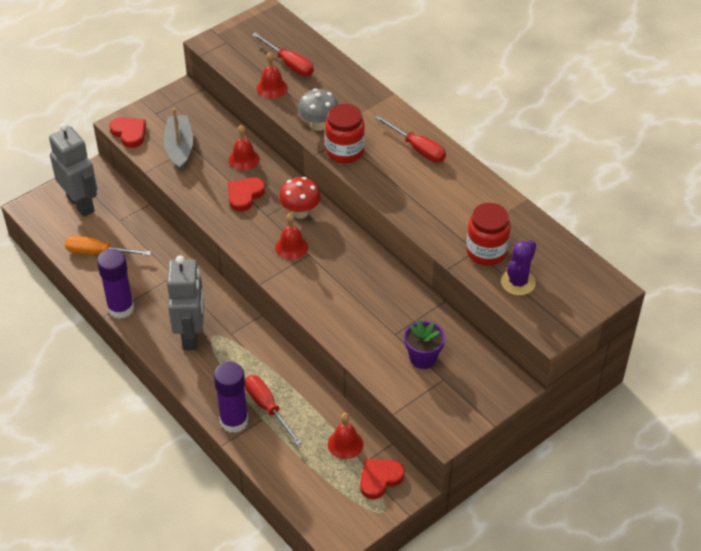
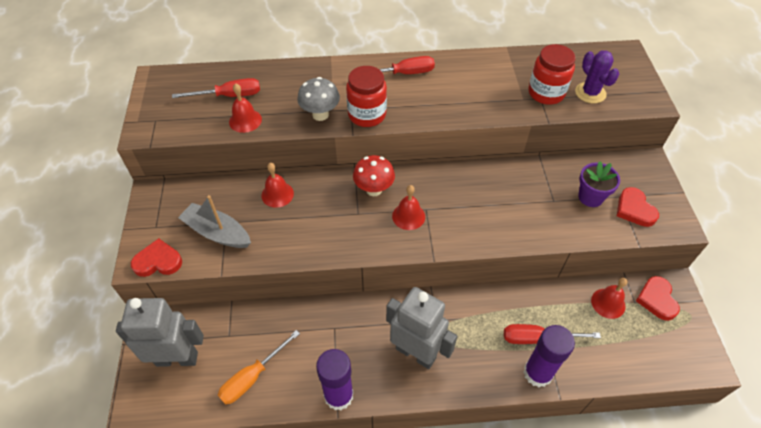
camera: 55 degrees left, 5 degrees up
red heart [228,178,265,212] -> red heart moved to [617,187,659,227]

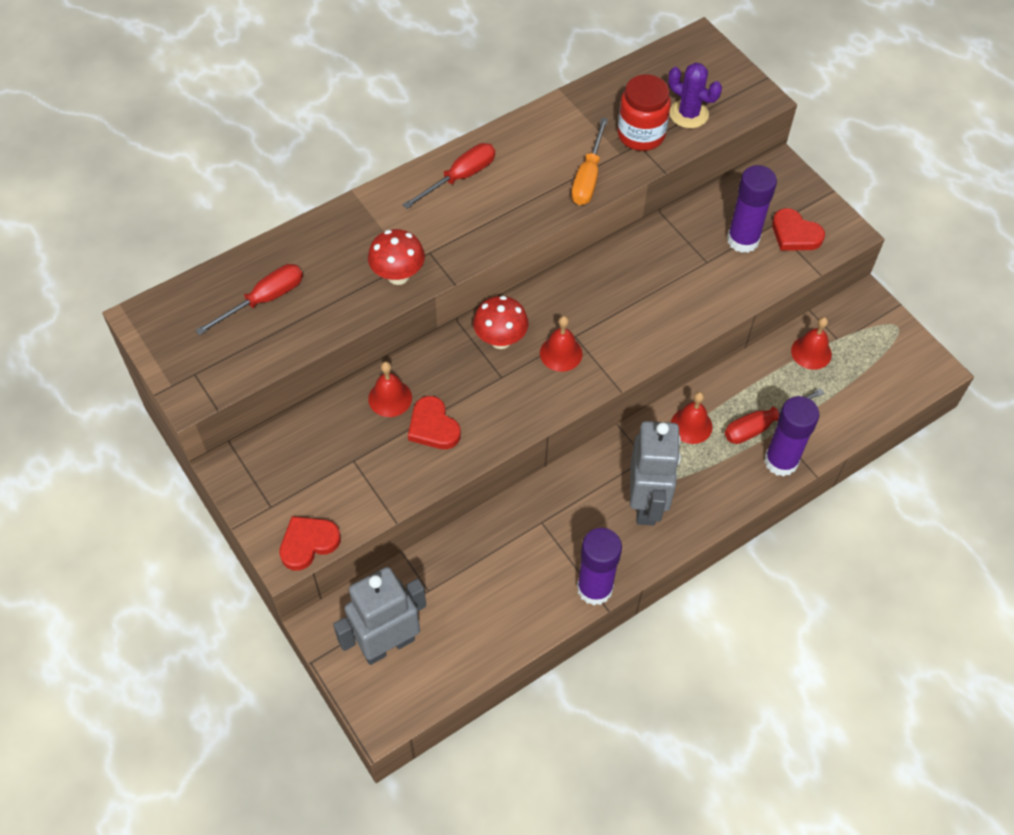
camera: 30 degrees left, 5 degrees up
grey boat [178,195,251,248] -> none
orange screwdriver [218,330,300,404] -> orange screwdriver moved to [571,118,608,205]
red bell [229,83,262,133] -> red bell moved to [671,392,713,444]
grey mushroom [297,77,340,121] -> red mushroom [368,229,425,285]
red jar [346,66,387,127] -> none
grey robot [386,287,457,369] -> grey robot turned 90 degrees clockwise [630,421,681,526]
purple flower pot [578,161,620,207] -> purple glue stick [727,165,777,253]
red heart [636,276,680,321] -> red heart moved to [408,396,461,449]

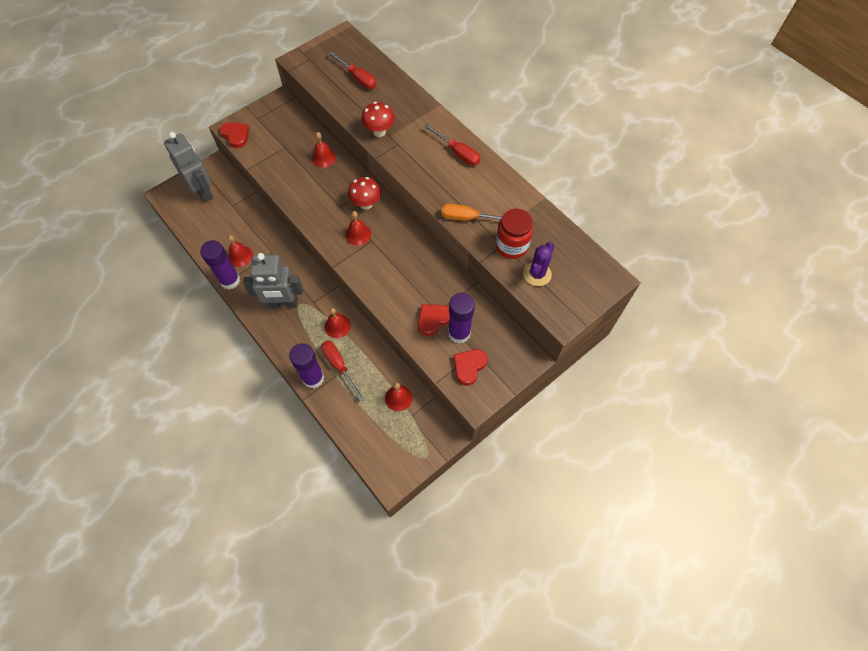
camera: 85 degrees right, 5 degrees up
red heart [408,396,461,449] -> red heart moved to [418,304,450,336]
none -> red bell [228,235,253,267]

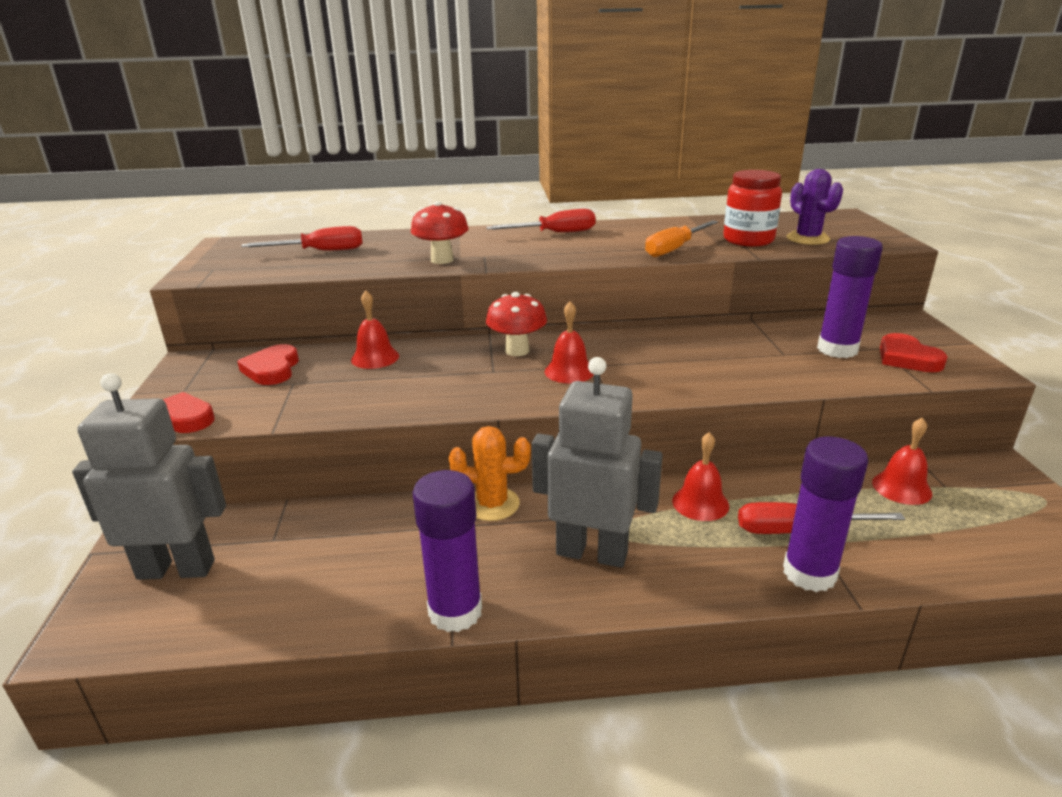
camera: 55 degrees left, 35 degrees down
red bell [228,235,253,267] -> none
grey robot [243,253,303,309] -> grey robot turned 105 degrees counterclockwise [532,357,663,568]
red heart [418,304,450,336] -> red heart moved to [237,344,299,385]
none -> orange cactus [449,426,531,521]

